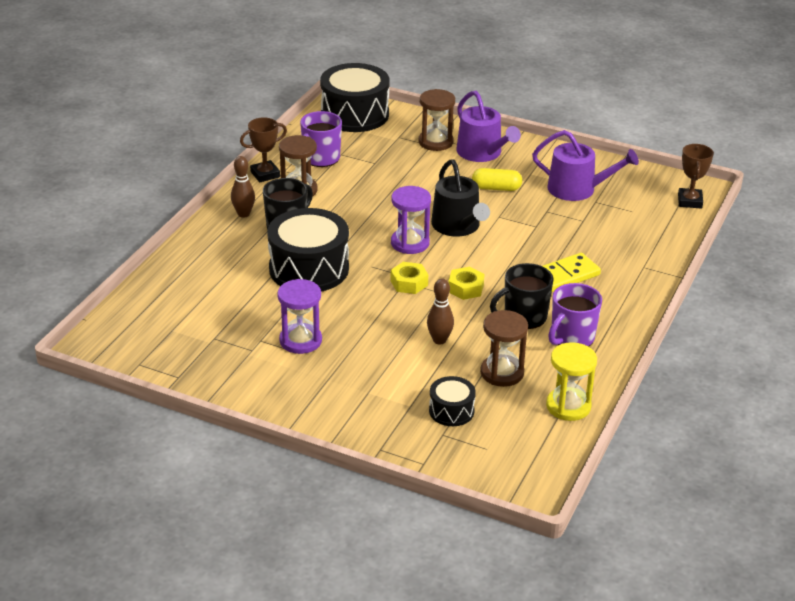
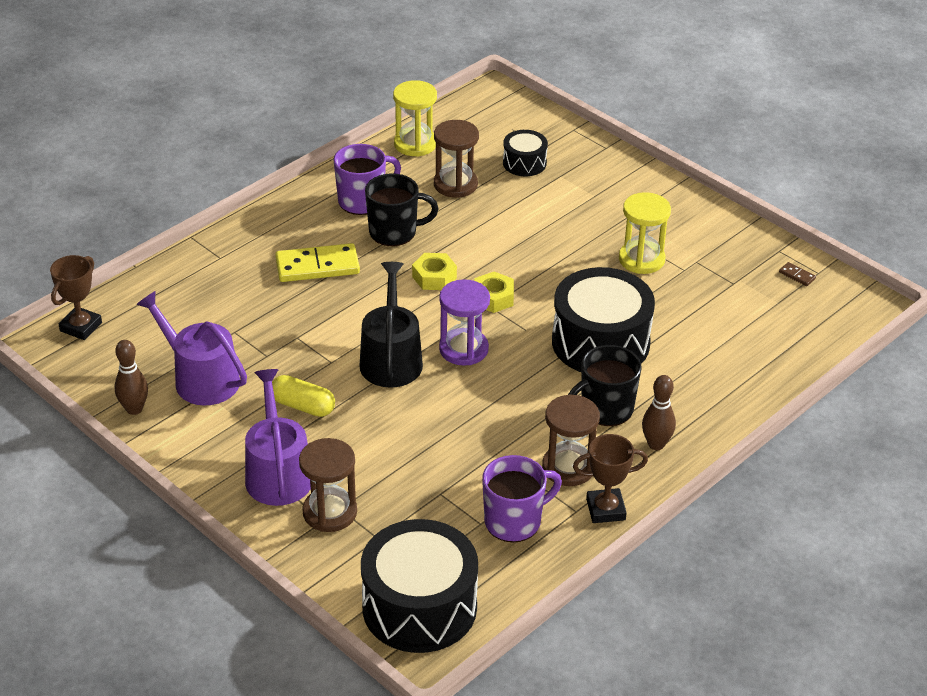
camera: 160 degrees left, 5 degrees up
purple hourglass [277,279,322,354] -> yellow hourglass [619,192,671,274]
brown bowling pin [427,279,454,344] -> brown bowling pin moved to [114,340,148,415]
none -> brown domino [779,262,816,286]

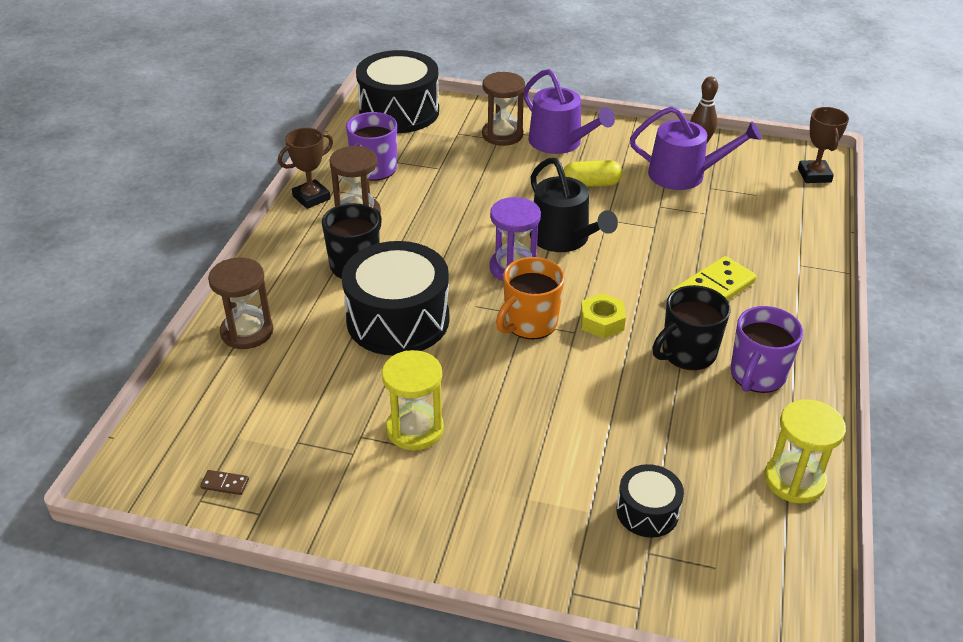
camera: 150 degrees right, 0 degrees up
brown hourglass [434,120,479,198] -> brown hourglass moved to [208,257,273,349]
yellow nut [474,272,514,313] -> orange mug [496,257,565,339]
brown bowling pin [642,375,676,450] -> none

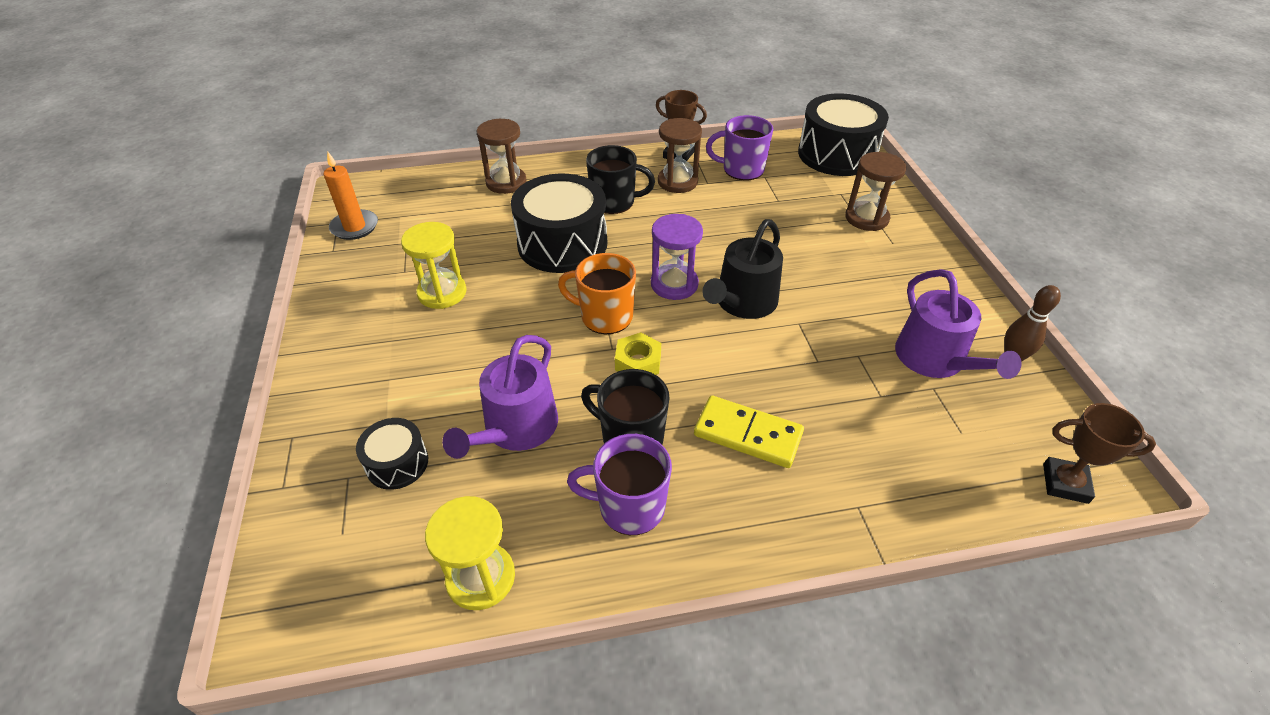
camera: 65 degrees right, 5 degrees up
brown domino [200,470,249,495] -> orange candle [324,151,378,240]
purple watering can [524,69,615,154] -> purple watering can moved to [442,335,558,459]
yellow capsule [564,160,623,187] -> none
brown trophy [798,107,849,183] -> brown trophy turned 45 degrees clockwise [1043,403,1156,504]

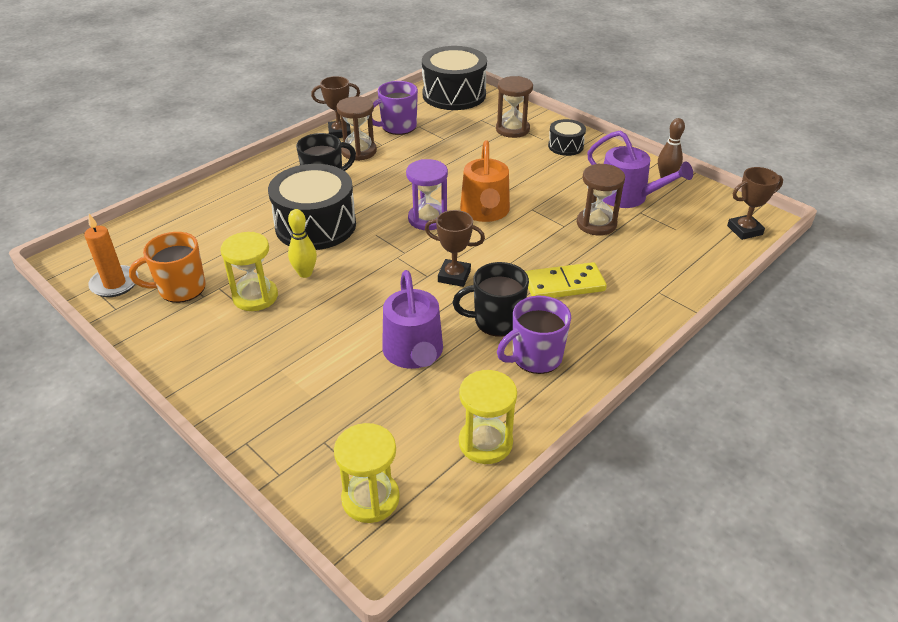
camera: 35 degrees left, 5 degrees down
black drum [356,418,428,490] -> black drum moved to [548,119,586,156]
brown hourglass [477,119,527,194] -> brown hourglass moved to [577,164,625,236]
orange mug [558,253,636,334] -> orange mug moved to [129,232,205,303]
yellow nut [615,332,661,375] -> brown trophy [425,210,485,287]
black watering can [702,219,783,319] -> orange watering can [460,141,510,222]
none -> yellow bowling pin [288,209,317,278]
none -> yellow hourglass [334,423,400,523]

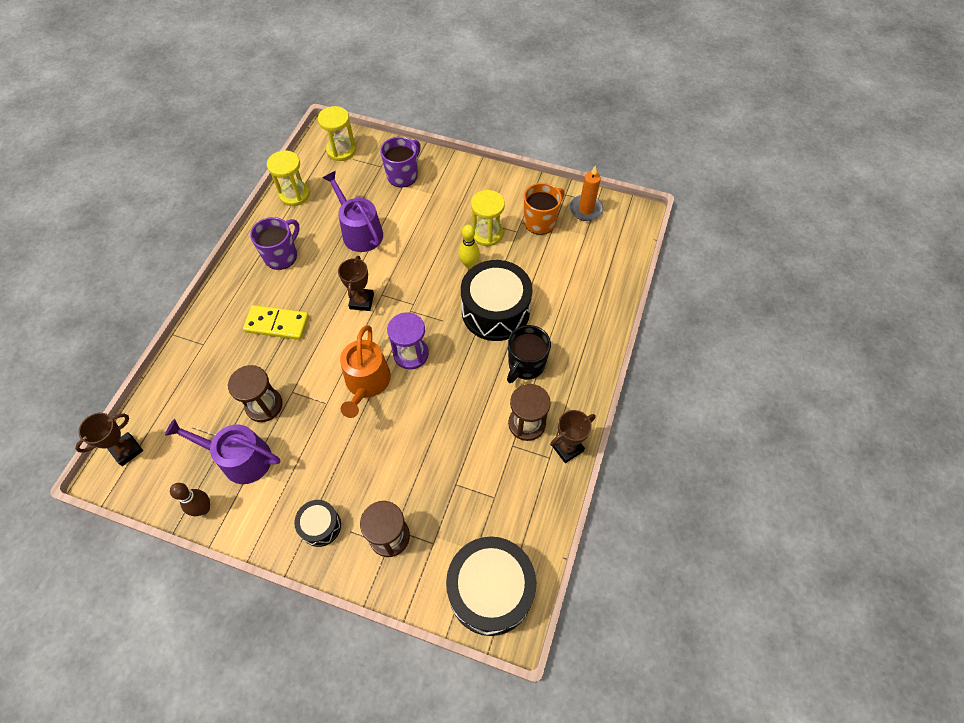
camera: 155 degrees right, 20 degrees up
purple mug [372,81,418,135] -> purple mug moved to [380,137,421,187]
brown trophy [425,210,485,287] -> brown trophy turned 75 degrees counterclockwise [338,256,374,311]
black mug [453,262,529,337] -> none
orange watering can [460,141,510,222] -> orange watering can turned 150 degrees counterclockwise [340,325,391,418]
yellow domino [525,262,607,298] -> yellow domino turned 45 degrees clockwise [243,305,309,340]

